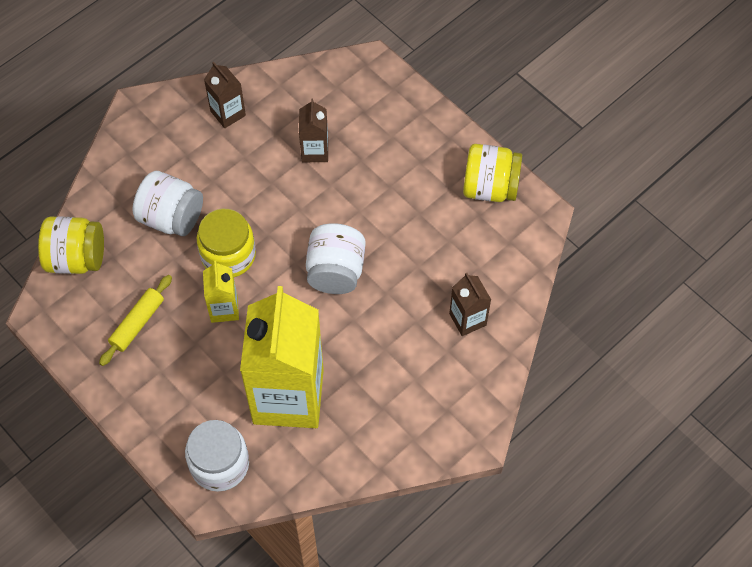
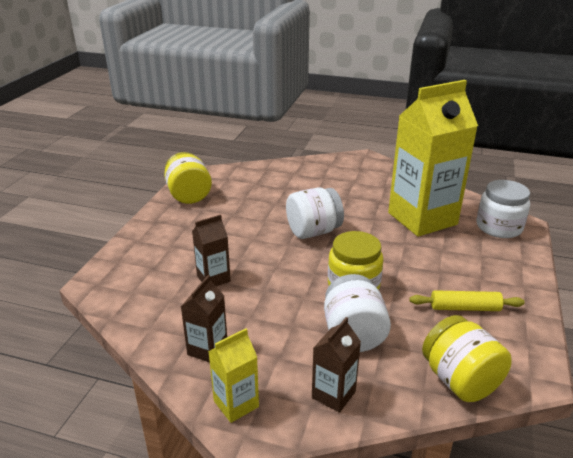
camera: 120 degrees left, 30 degrees down
yellow carton [203,261,239,323] -> yellow carton moved to [208,329,259,423]
brown carton [449,273,491,336] -> brown carton moved to [312,317,361,413]

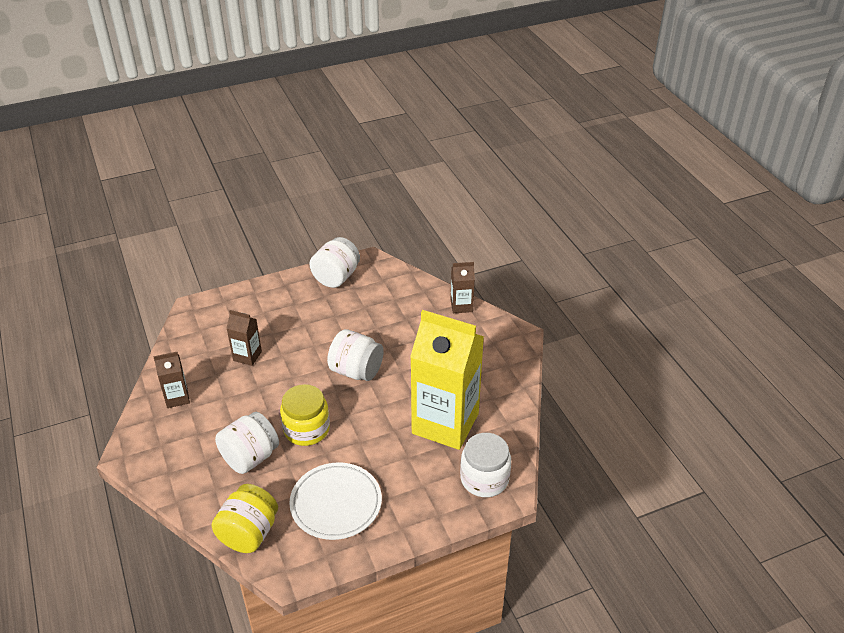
camera: 50 degrees right, 10 degrees up
yellow jar [164,152,212,204] -> white jar [309,237,360,288]
yellow carton [208,329,259,423] -> none
brown carton [312,317,361,413] -> brown carton moved to [451,262,475,313]
yellow rolling pin [410,290,525,311] -> white plate [289,462,382,540]

